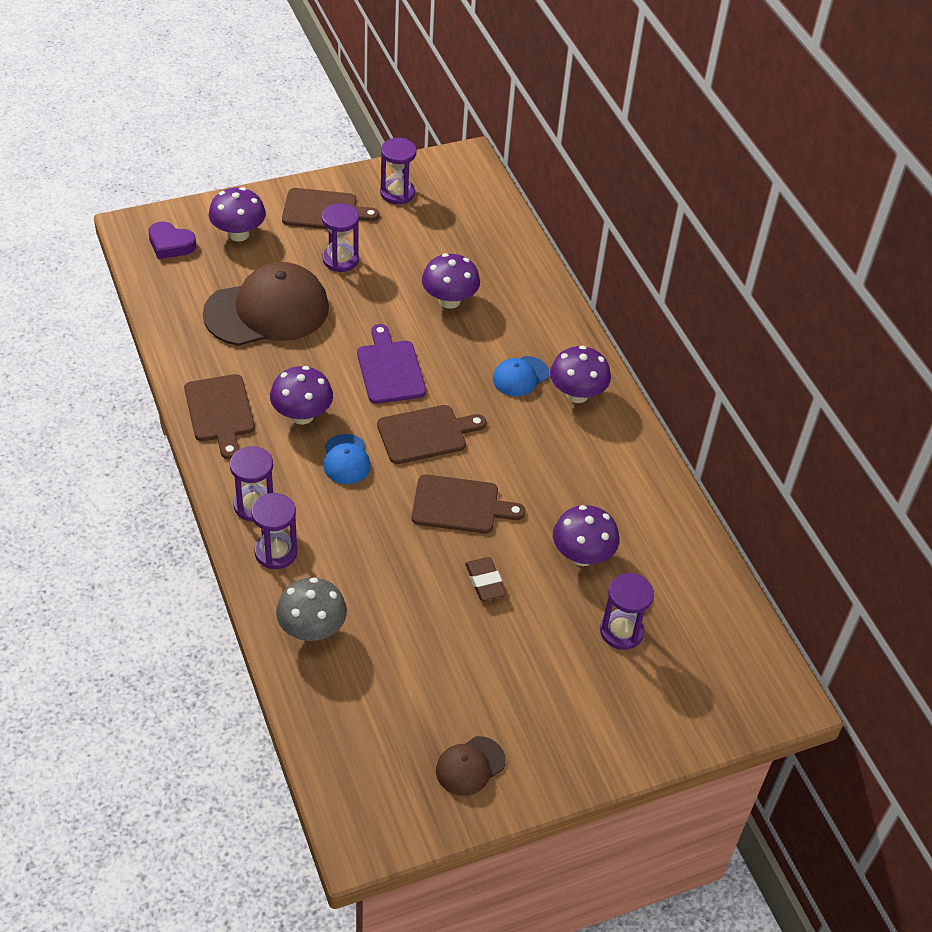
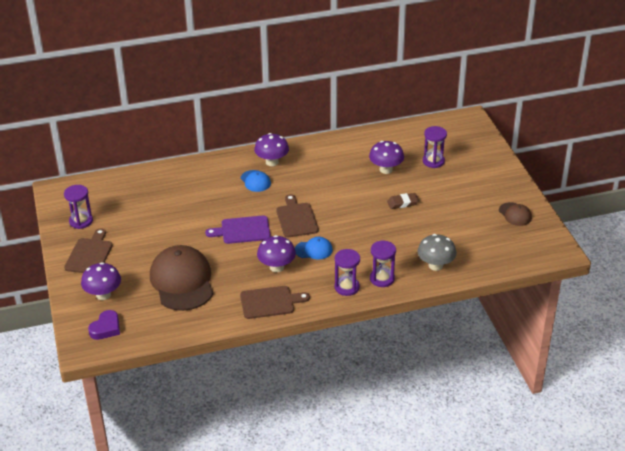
camera: 80 degrees left, 10 degrees down
purple hourglass [322,203,359,272] -> none
brown cutting board [412,474,525,534] -> none
purple mushroom [422,253,480,309] -> none

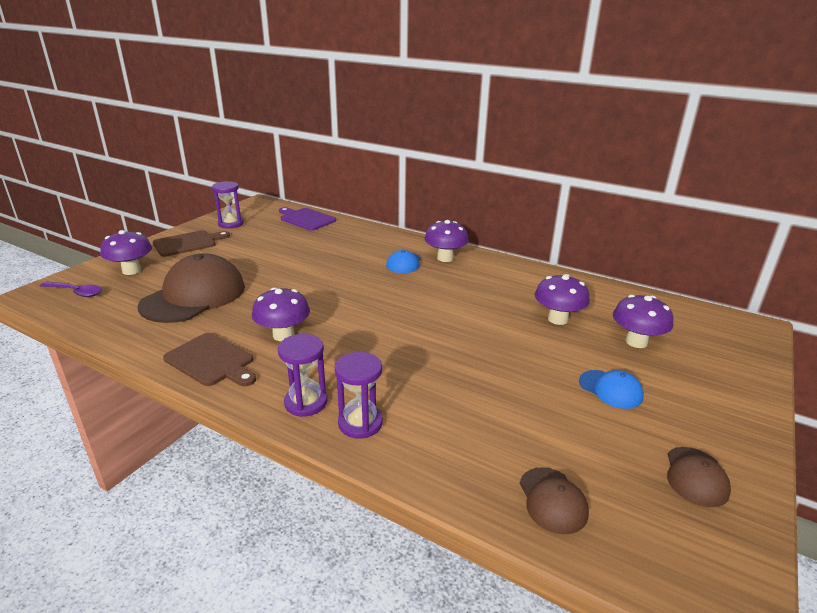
camera: 45 degrees right, 10 degrees down
purple heart [88,310,120,340] -> purple spoon [40,282,102,297]
purple cutting board [205,215,271,244] -> purple cutting board moved to [279,207,336,231]
brown cutting board [277,194,319,237] -> none
blue cap [295,237,333,260] -> blue cap moved to [579,370,644,409]
brown eraser [387,193,419,209] -> none
grey mushroom [417,234,456,271] -> none
purple hourglass [423,126,447,168] -> purple mushroom [613,295,673,348]
none -> brown cap [520,467,589,534]

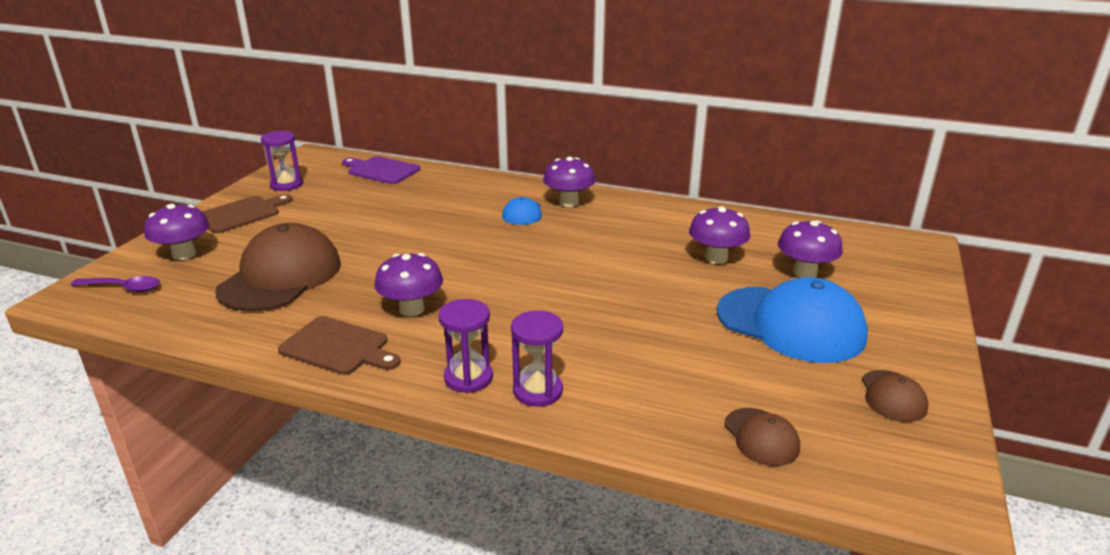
camera: 10 degrees left, 0 degrees up
blue cap [579,370,644,409] -> blue cap [717,277,868,363], size x2.15

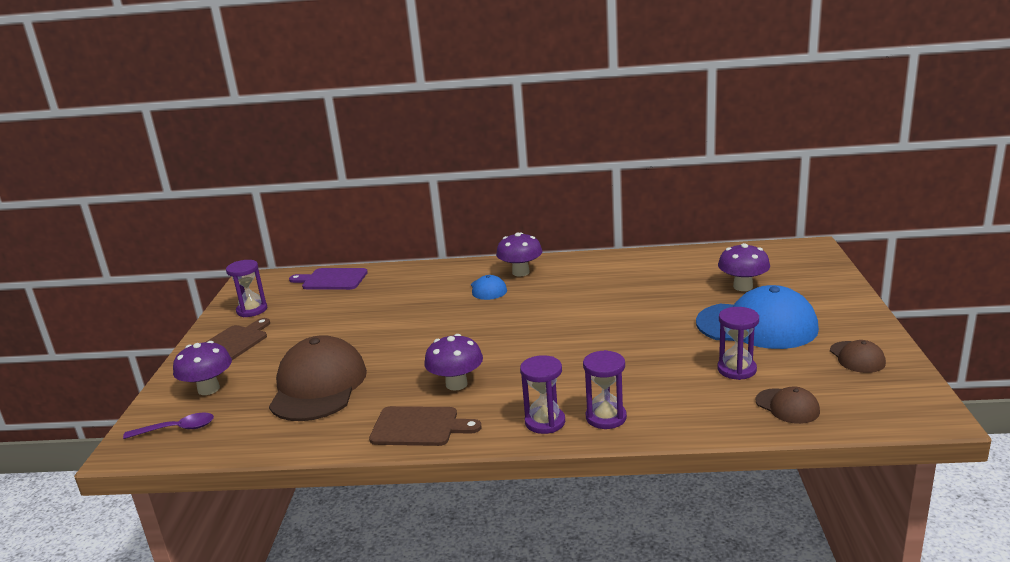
camera: 15 degrees left, 5 degrees down
purple mushroom [689,206,750,264] -> none
none -> purple hourglass [717,307,759,380]

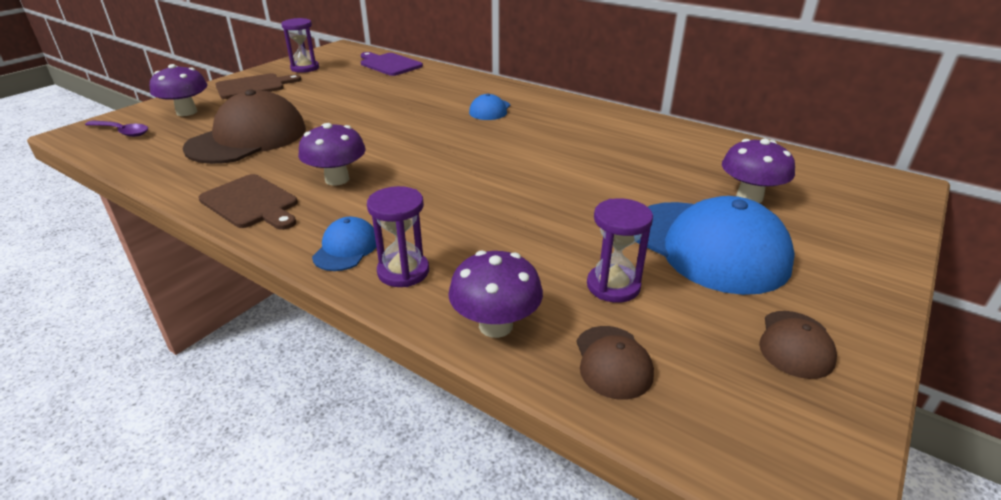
camera: 30 degrees right, 10 degrees up
purple mushroom [496,232,542,277] -> purple mushroom moved to [448,251,543,338]
purple hourglass [520,355,565,434] -> blue cap [312,217,377,271]

